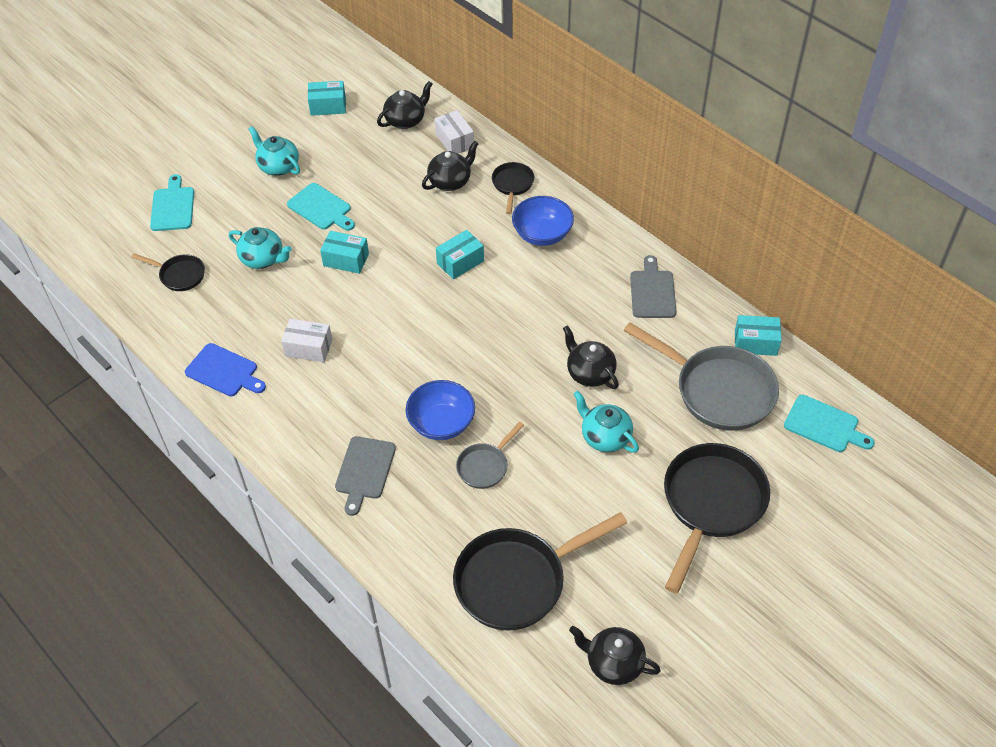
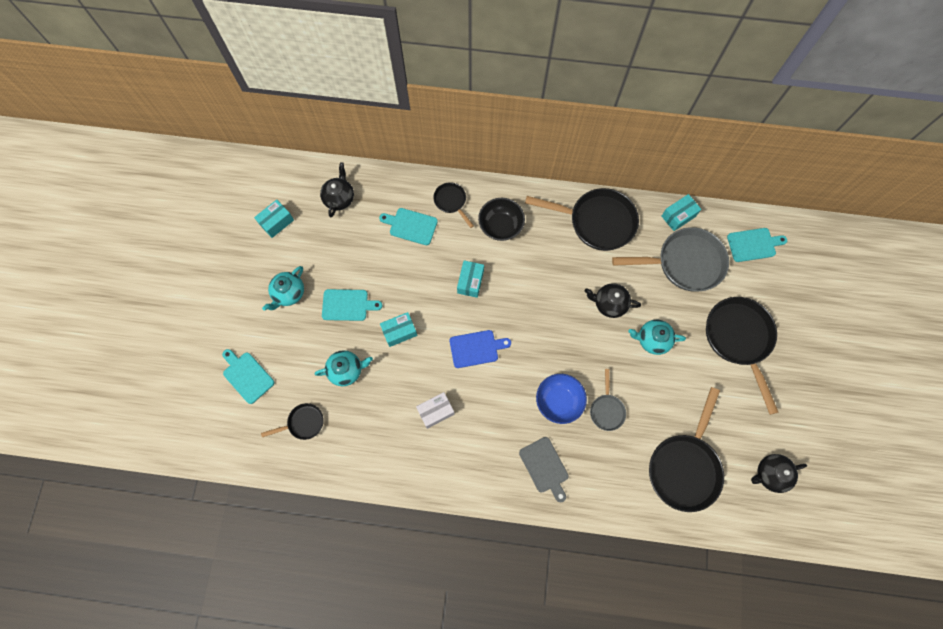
camera: 40 degrees left, 20 degrees up
blue cutting board [185,343,266,396] -> blue cutting board moved to [450,330,511,368]
turquoise teapot [249,126,300,176] -> turquoise teapot turned 60 degrees counterclockwise [262,266,304,311]
black teapot [422,141,479,191] -> turquoise cutting board [379,208,438,245]
white box [435,110,474,154] -> none
blue bowl [512,196,574,246] -> black bowl [478,198,525,241]
grey cutting board [630,255,676,318] -> black pan [525,188,639,251]

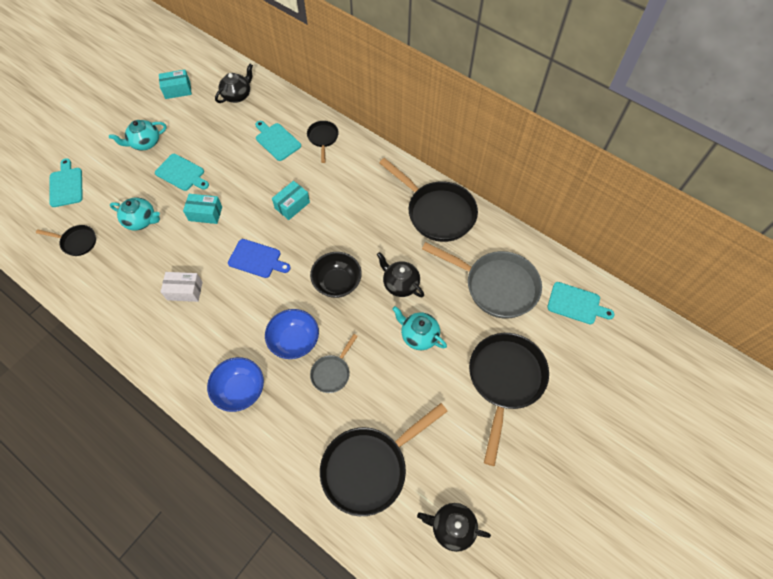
camera: 30 degrees right, 10 degrees down
black bowl [478,198,525,241] -> black bowl moved to [310,252,362,298]
grey cutting board [519,437,569,502] -> blue bowl [207,357,264,412]
turquoise box [661,194,701,231] -> none

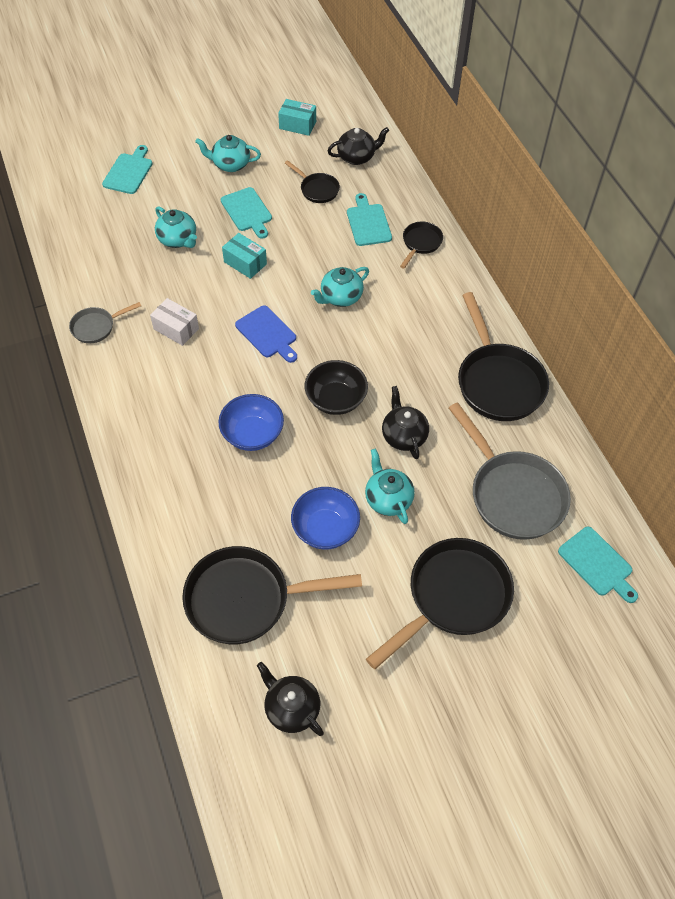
camera: 30 degrees right, 5 degrees down
black pan [36,225,96,256] -> black pan moved to [285,160,340,203]
blue bowl [207,357,264,412] -> blue bowl moved to [291,487,360,550]
turquoise box [272,181,310,220] -> turquoise teapot [311,267,369,307]
grey pan [310,334,358,393] -> grey pan moved to [69,302,141,343]

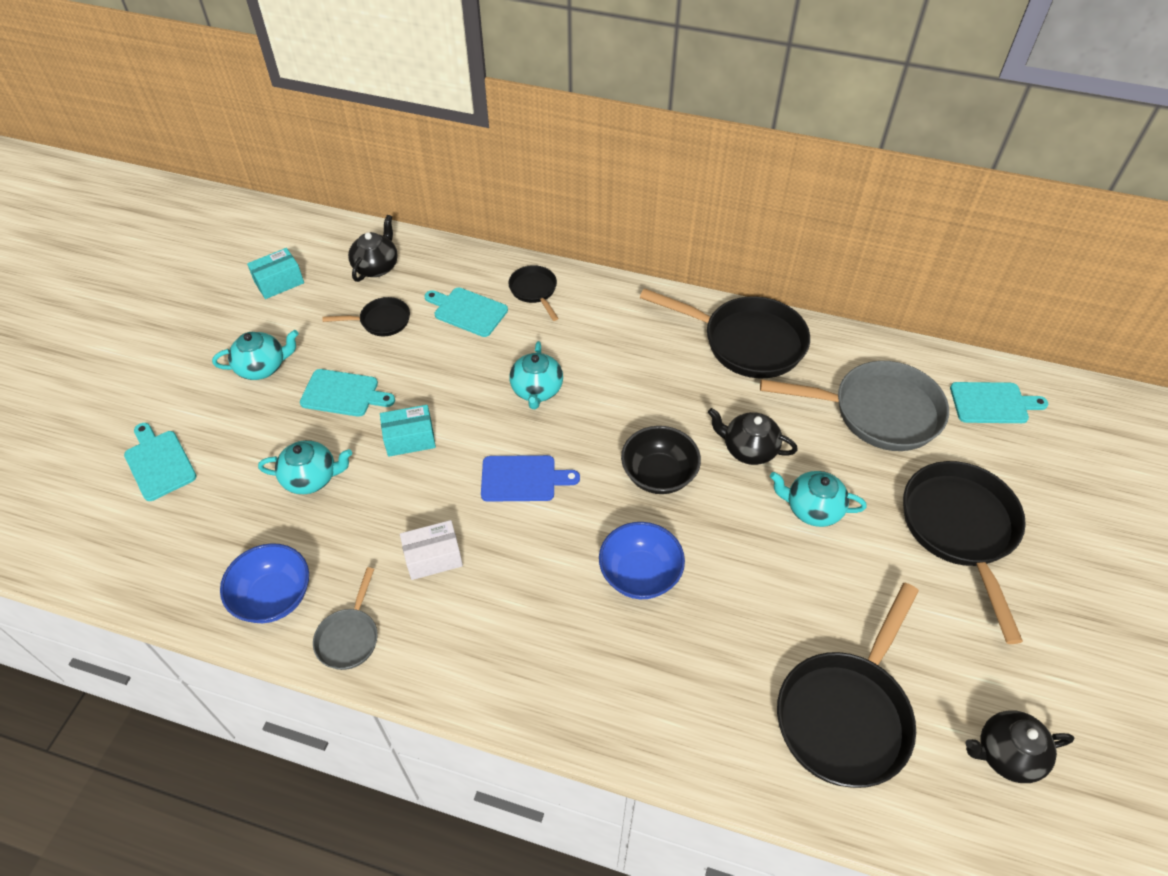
camera: 50 degrees left, 5 degrees down
turquoise teapot [195,135,261,172] -> turquoise teapot turned 150 degrees counterclockwise [212,330,298,380]
blue bowl [291,487,360,550] -> blue bowl moved to [220,543,309,623]

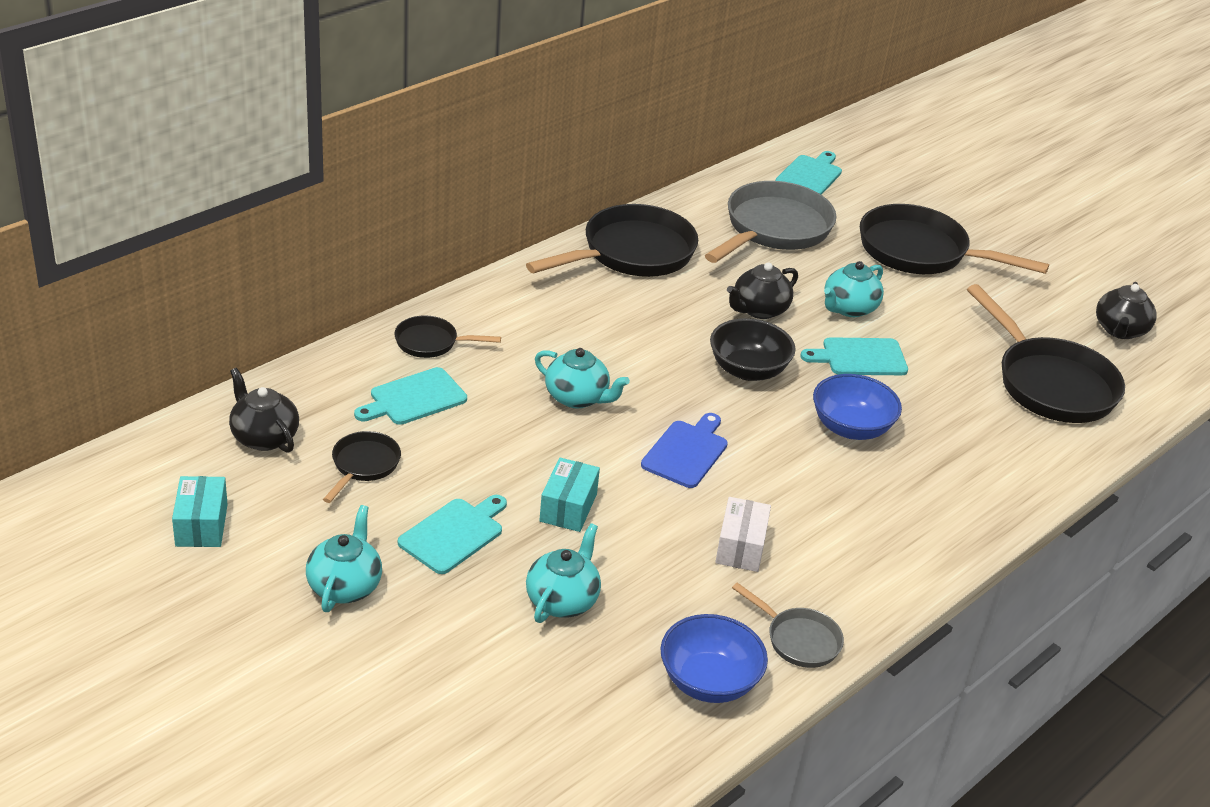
camera: 65 degrees left, 15 degrees down
turquoise cutting board [124,423,197,501] -> turquoise cutting board moved to [801,337,908,375]

